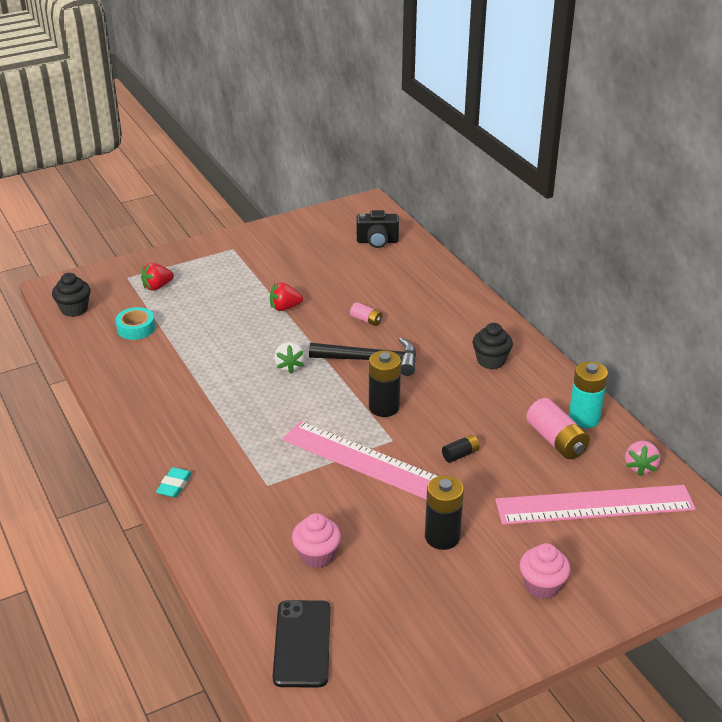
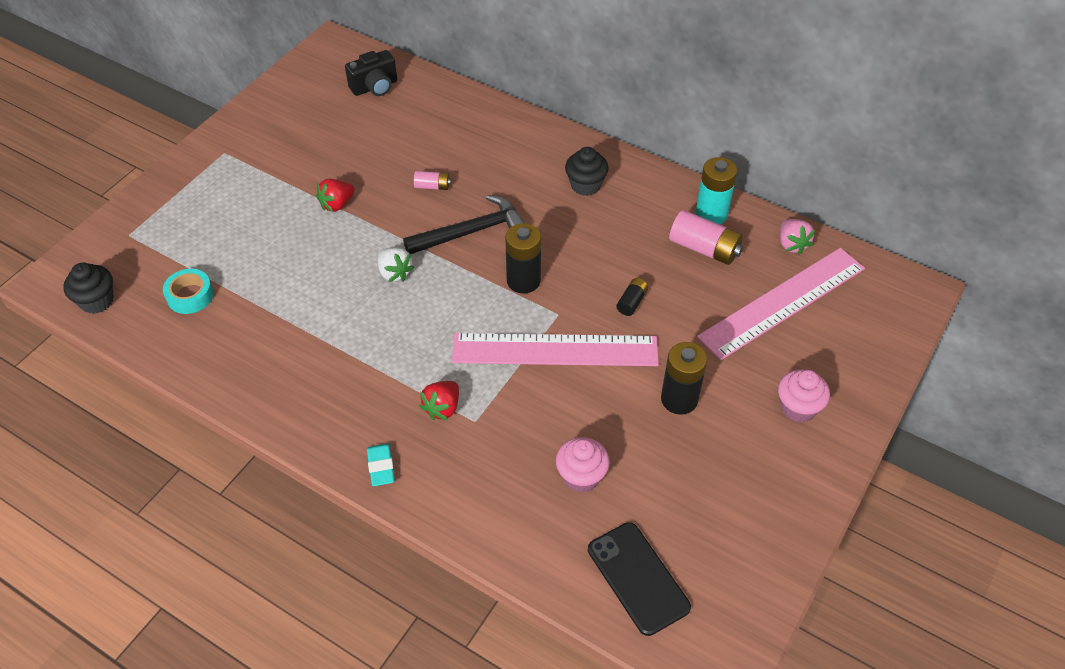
camera: 30 degrees left, 15 degrees up
red strawberry [141,263,174,291] -> red strawberry moved to [419,381,459,420]

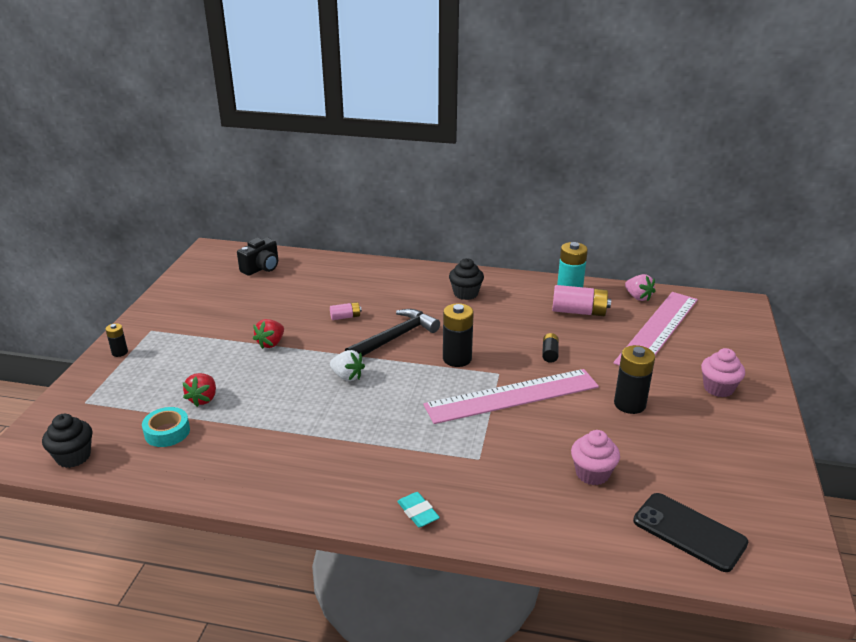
camera: 20 degrees left, 20 degrees down
red strawberry [419,381,459,420] -> red strawberry moved to [182,373,216,407]
none -> black battery [105,323,128,357]

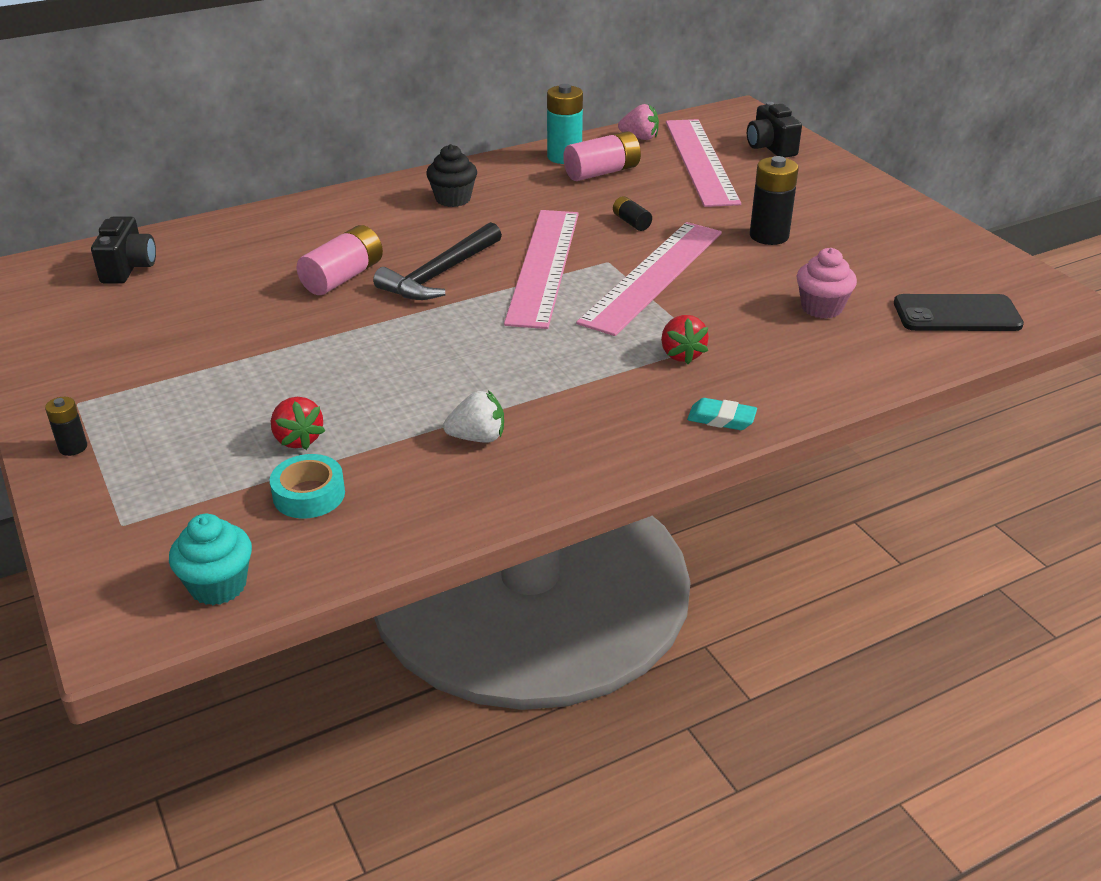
camera: 40 degrees left, 5 degrees up
black cupcake [42,414,92,468] -> turquoise cupcake [169,514,252,605]
red strawberry [253,319,284,349] -> red strawberry moved to [661,315,709,364]
pink battery [330,302,362,320] -> pink battery [297,225,383,295], size x1.86
white strawberry [330,350,365,381] -> white strawberry moved to [443,391,504,443]
black hammer [345,309,440,357] -> black hammer turned 150 degrees counterclockwise [373,222,502,300]
black battery [443,303,474,367] -> pink ruler [504,210,579,329]
pink cupcake [701,348,745,397] -> none
none -> black camera [747,102,802,158]

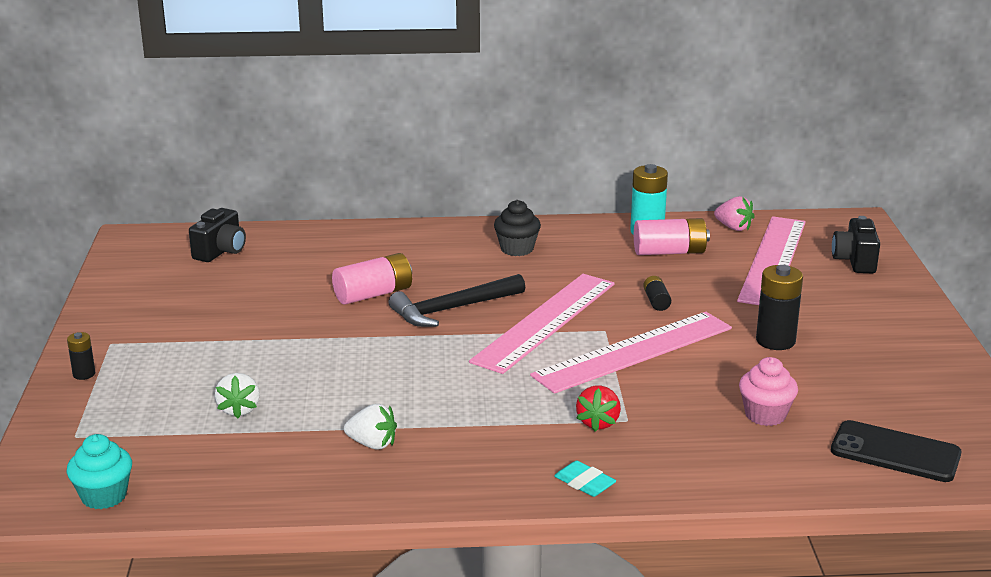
camera: 25 degrees right, 10 degrees down
turquoise tape [270,454,345,519] -> none
red strawberry [271,397,325,450] -> white strawberry [215,373,260,419]

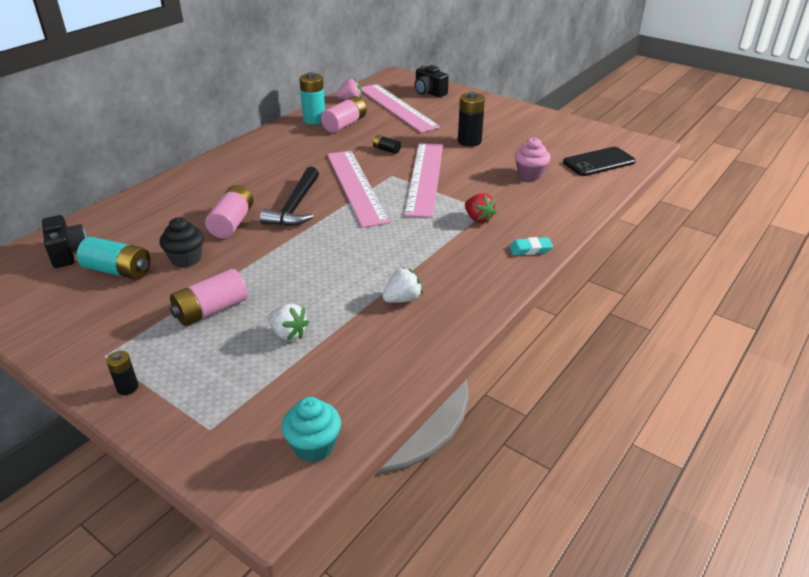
camera: 50 degrees left, 10 degrees up
black cupcake [494,200,541,256] -> black cupcake moved to [160,217,204,268]
none -> turquoise battery [77,237,150,280]
none -> pink battery [170,269,248,326]

